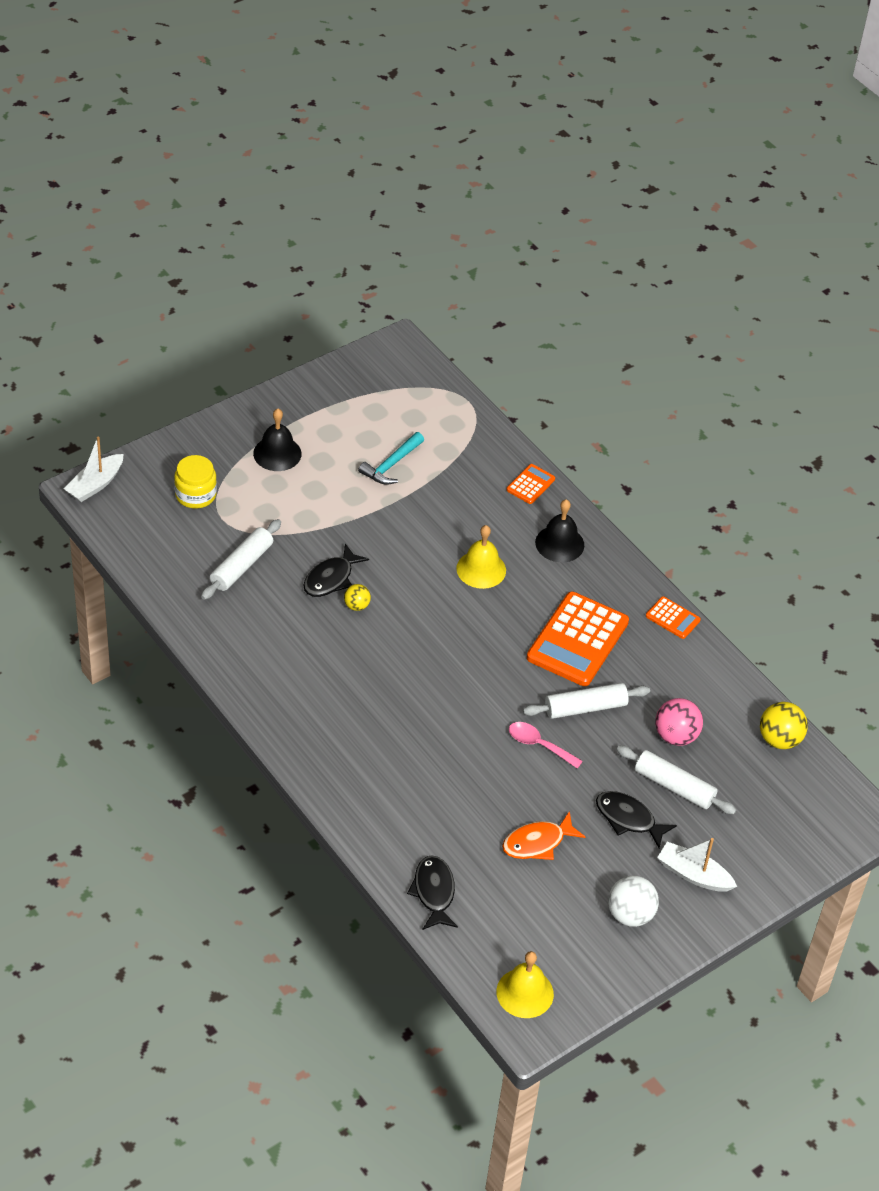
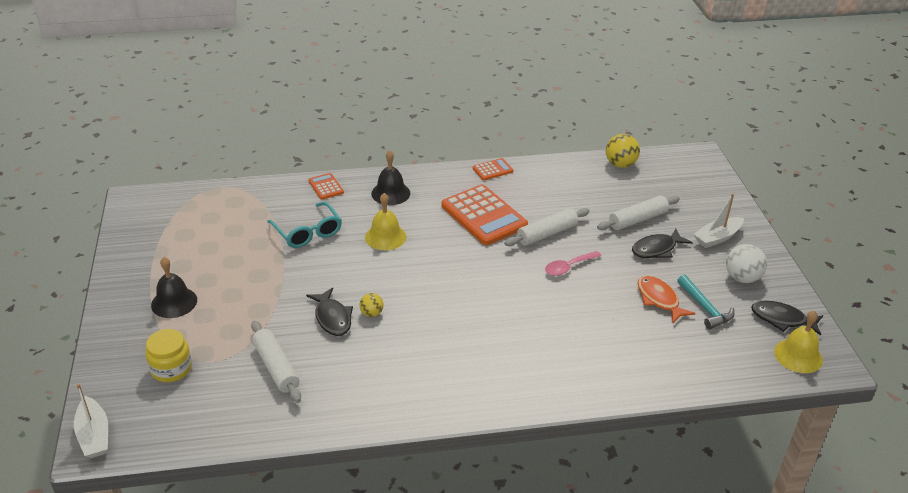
camera: 60 degrees left, 10 degrees down
turquoise hammer [358,432,424,485] -> turquoise hammer moved to [677,275,734,329]
black fish [407,855,458,930] -> black fish moved to [751,301,823,336]
orange fish [502,811,585,860] -> orange fish turned 150 degrees clockwise [637,276,695,323]
white rolling pin [523,683,650,719] -> white rolling pin turned 45 degrees clockwise [504,208,590,246]
pink ball [655,698,703,746] -> none
none -> turquoise glasses [267,202,342,248]

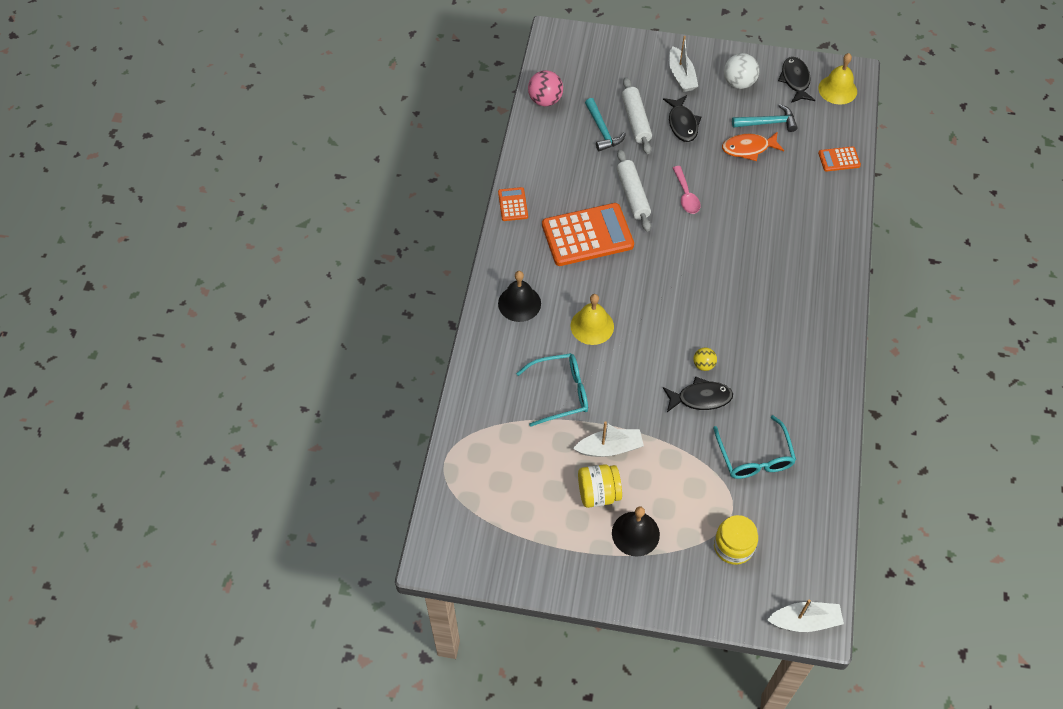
camera: 70 degrees left, 20 degrees up
white rolling pin [251,321,301,403] -> turquoise glasses [713,415,796,479]
orange calculator [308,173,344,200] -> orange calculator moved to [818,146,861,172]
yellow ball [606,134,640,168] -> pink ball [528,70,563,106]
black fish [751,301,823,336] -> black fish turned 135 degrees clockwise [778,57,815,103]
none -> white boat [573,421,644,457]
none -> yellow jar [578,464,622,508]
none -> turquoise hammer [585,98,626,151]

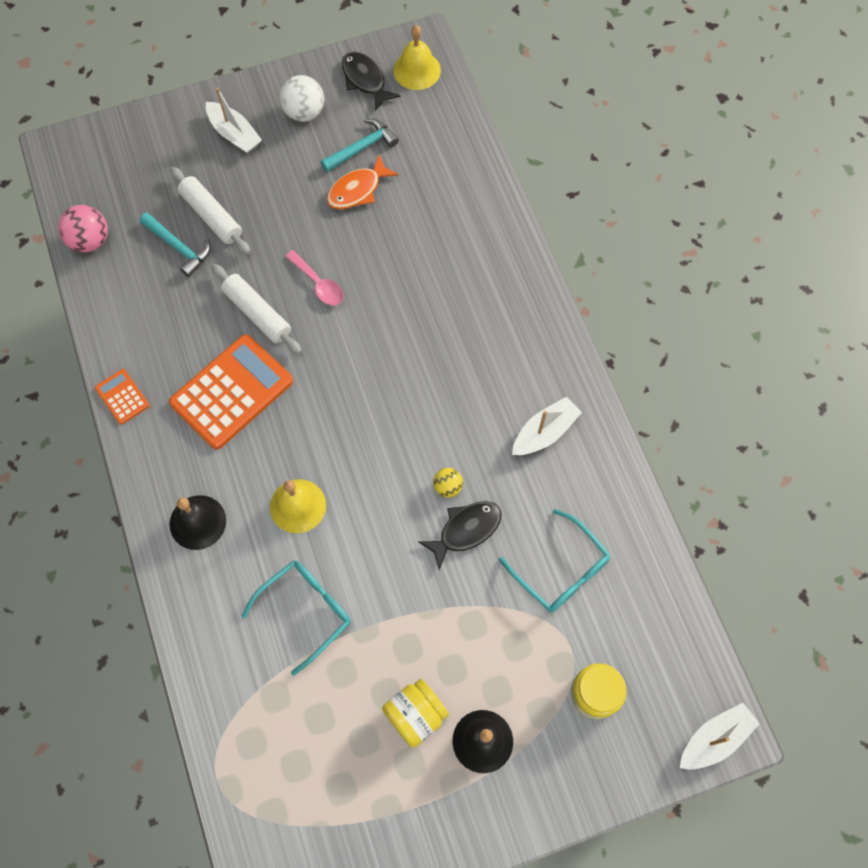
camera: 30 degrees left, 10 degrees up
white boat [573,421,644,457] -> white boat moved to [512,397,582,455]
black fish [663,95,701,142] -> none
orange calculator [818,146,861,172] -> none

